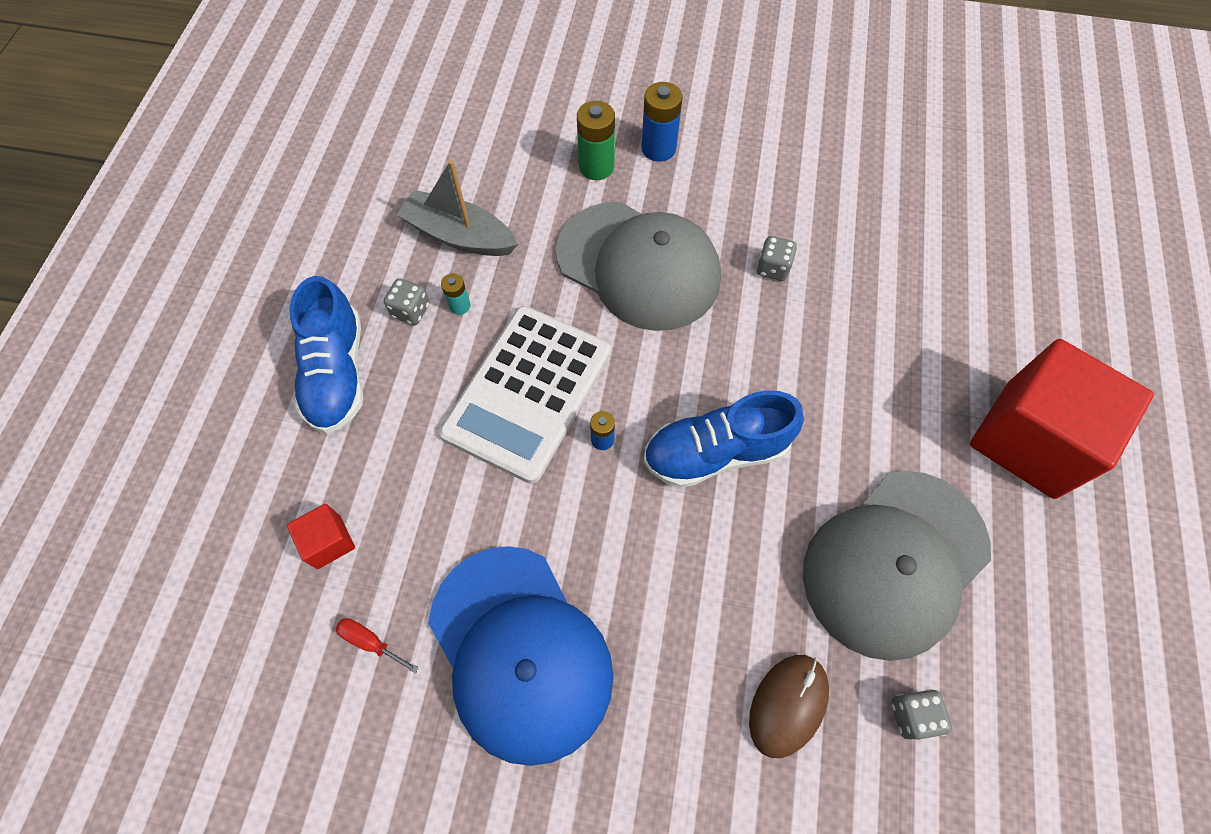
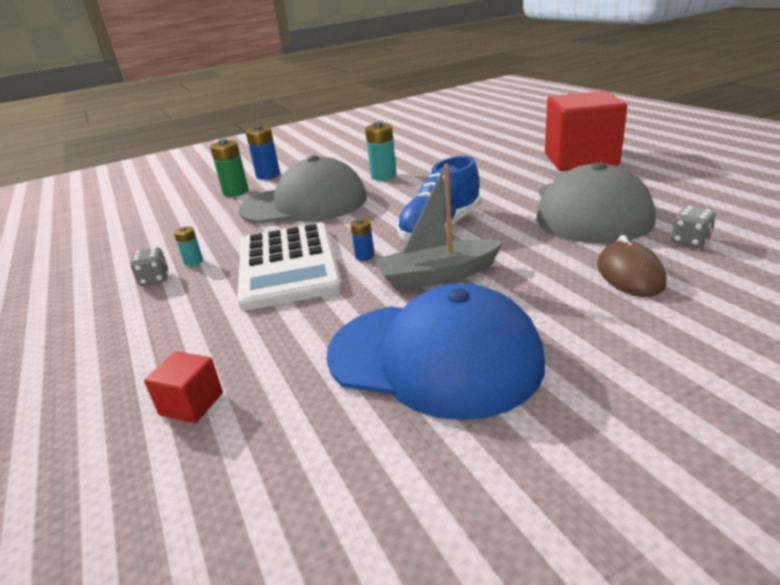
camera: 35 degrees left, 35 degrees down
blue shoe [289,276,363,434] -> none
red screwdriver [336,618,419,674] -> none
grey boat [397,160,518,256] -> grey boat moved to [375,164,503,291]
grey dice [756,236,797,281] -> turquoise battery [365,122,397,181]

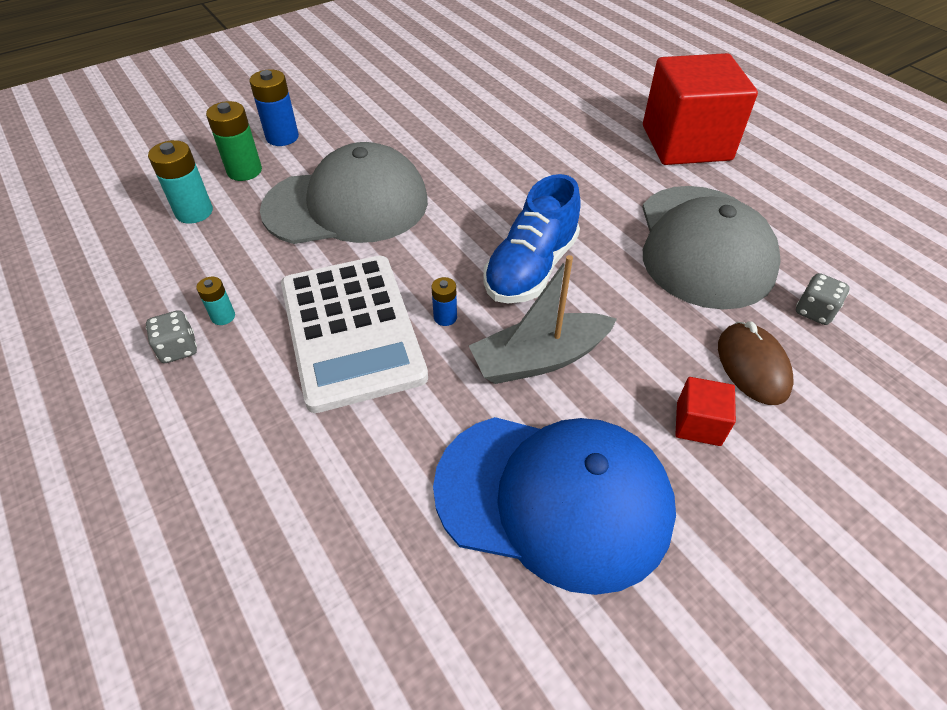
camera: 10 degrees left, 20 degrees up
red cube [144,352,223,423] -> red cube moved to [675,377,736,446]
turquoise battery [365,122,397,181] -> turquoise battery moved to [148,140,213,224]

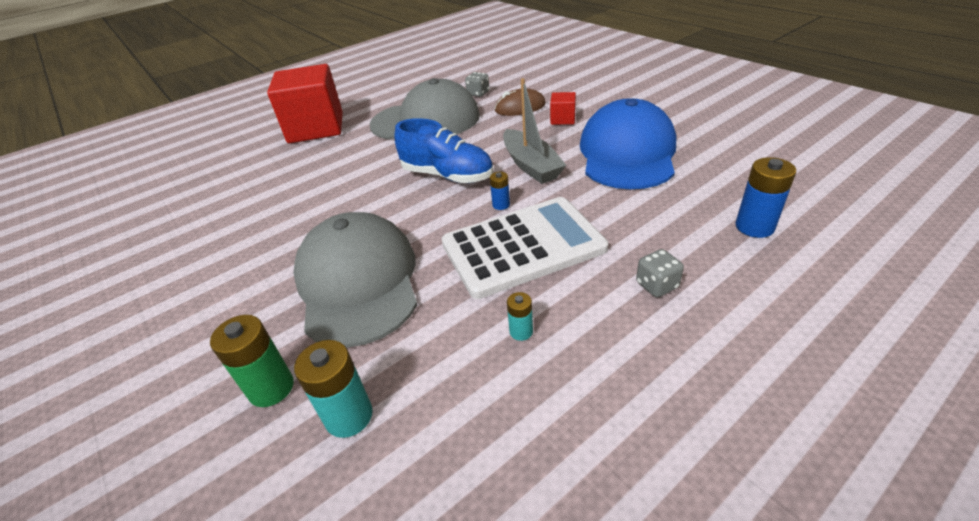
camera: 90 degrees left, 10 degrees down
grey dice [146,310,197,363] -> grey dice moved to [636,249,684,297]
blue battery [249,70,299,146] -> blue battery moved to [735,157,796,238]

